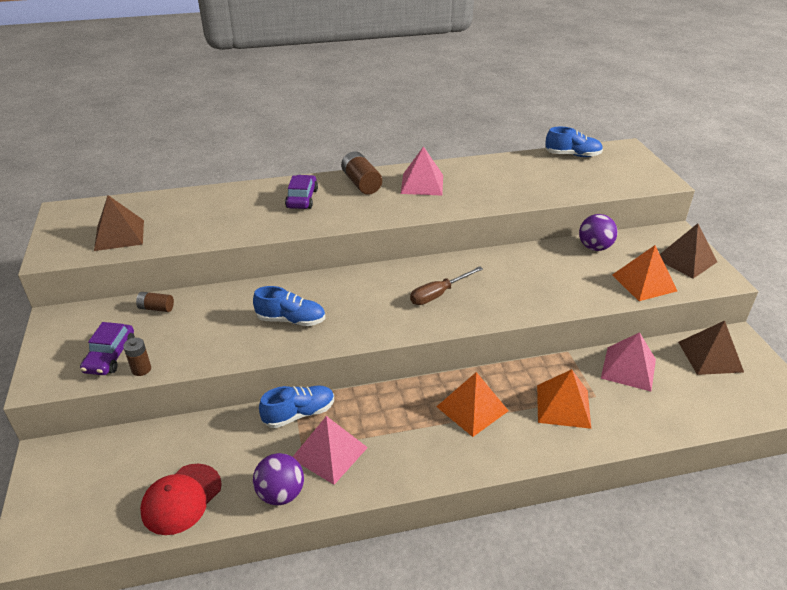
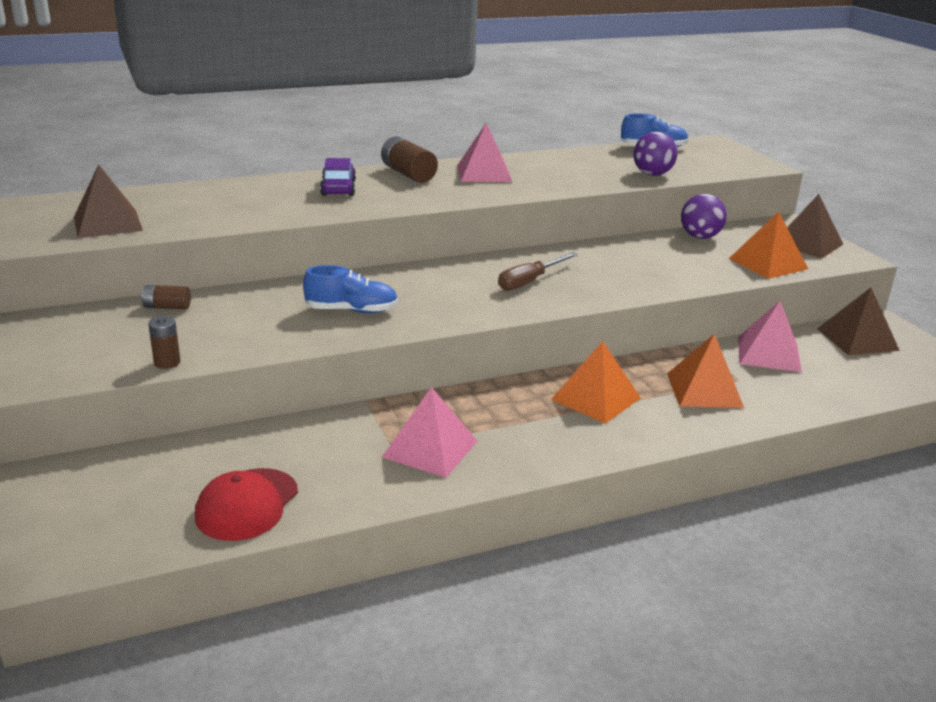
camera: 10 degrees left, 10 degrees down
purple car [80,322,135,375] -> none
purple ball [253,453,304,505] -> purple ball moved to [633,131,677,176]
blue shoe [259,385,334,428] -> none

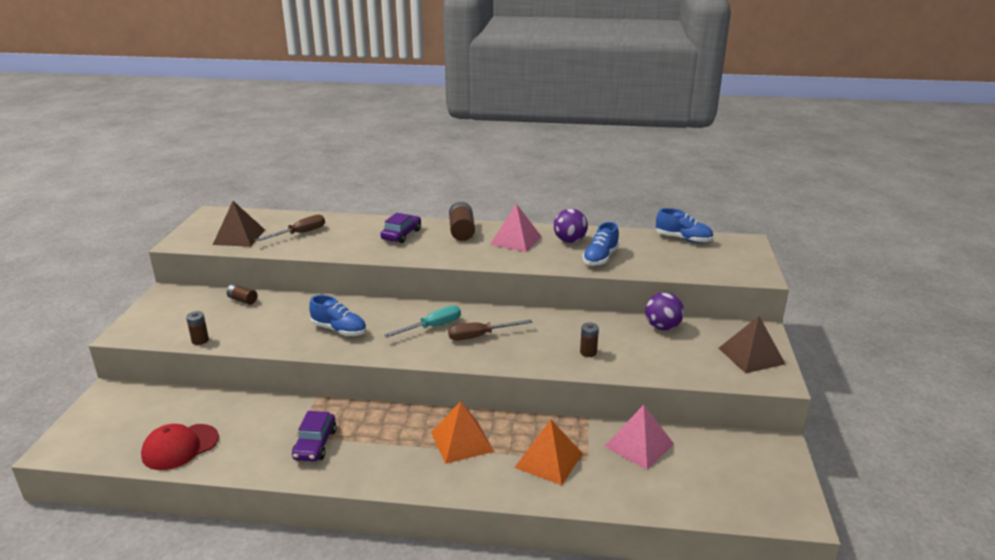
camera: 30 degrees right, 0 degrees up
pink pyramid [382,387,477,478] -> purple car [292,411,336,462]
purple ball [633,131,677,176] -> purple ball moved to [554,209,588,243]
orange pyramid [729,211,808,279] -> none
brown pyramid [817,288,900,355] -> none
none -> brown screwdriver [255,214,325,242]
none -> turquoise screwdriver [383,305,461,338]
none -> brown battery [580,322,599,357]
none -> blue shoe [582,222,619,266]

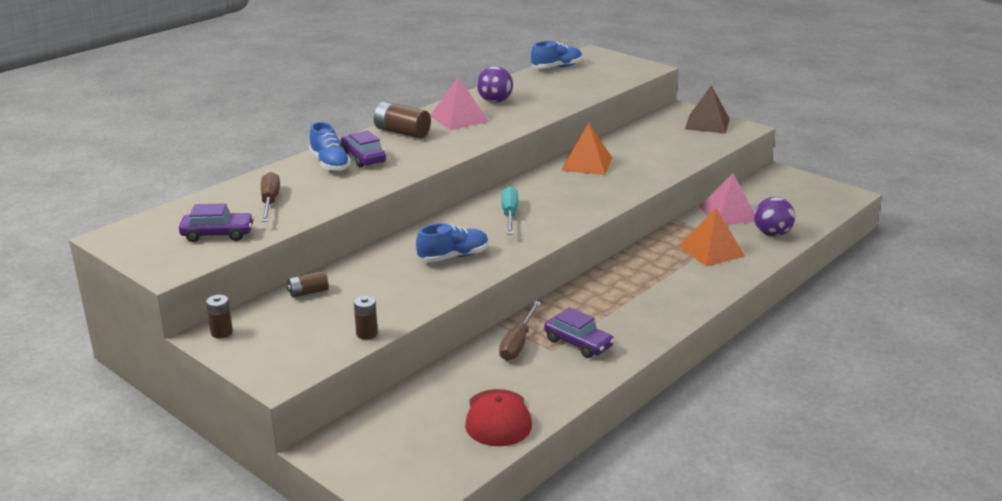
camera: 55 degrees left, 0 degrees up
brown pyramid [213,201,265,247] -> purple car [179,203,254,242]
orange pyramid [431,401,494,464] -> orange pyramid moved to [561,123,612,175]
brown screwdriver [448,320,532,341] -> brown screwdriver moved to [499,301,541,361]
brown battery [580,322,599,357] -> brown battery moved to [206,295,233,339]
blue shoe [582,222,619,266] -> blue shoe moved to [309,122,351,172]
purple ball [645,292,684,330] -> purple ball moved to [754,197,795,237]

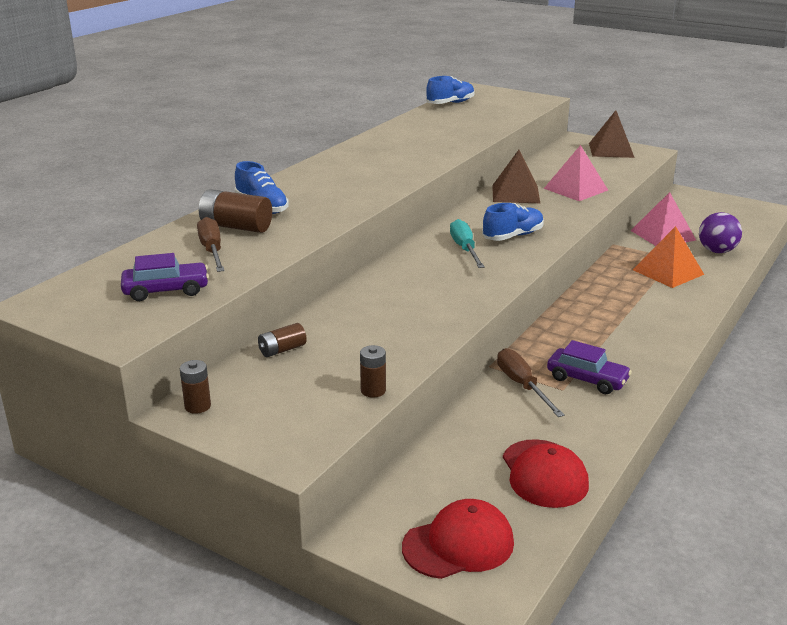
camera: 10 degrees left, 0 degrees up
purple car [340,130,386,168] -> none
brown battery [374,102,431,138] -> brown battery moved to [199,189,272,233]
blue shoe [416,223,489,262] -> blue shoe moved to [482,203,544,241]
pink pyramid [430,77,489,130] -> pink pyramid moved to [544,145,608,201]
purple ball [477,66,513,103] -> none
brown screwdriver [499,301,541,361] -> brown screwdriver turned 150 degrees clockwise [497,348,565,417]
orange pyramid [561,123,612,175] -> brown pyramid [492,150,540,203]
none -> red cap [402,499,514,579]

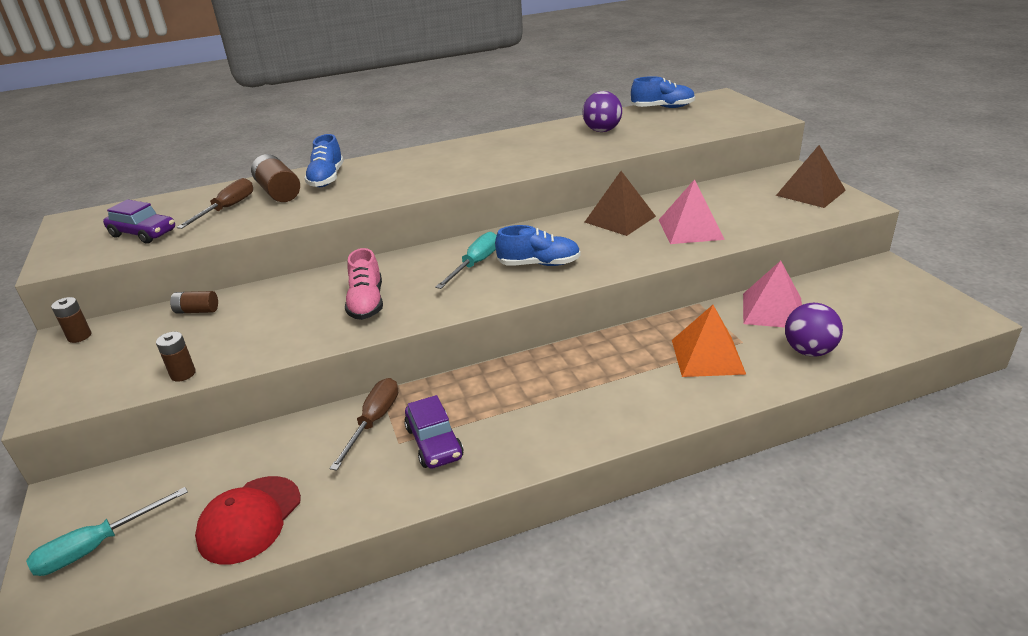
camera: 40 degrees right, 5 degrees up
red cap [402,499,514,579] -> turquoise screwdriver [26,487,188,576]
none -> pink shoe [345,248,383,320]
none -> purple ball [582,91,622,132]

